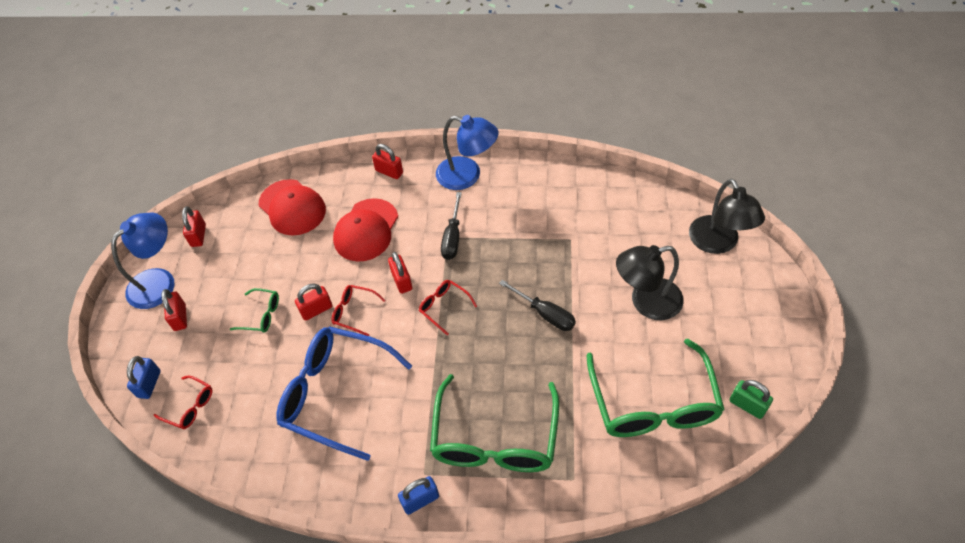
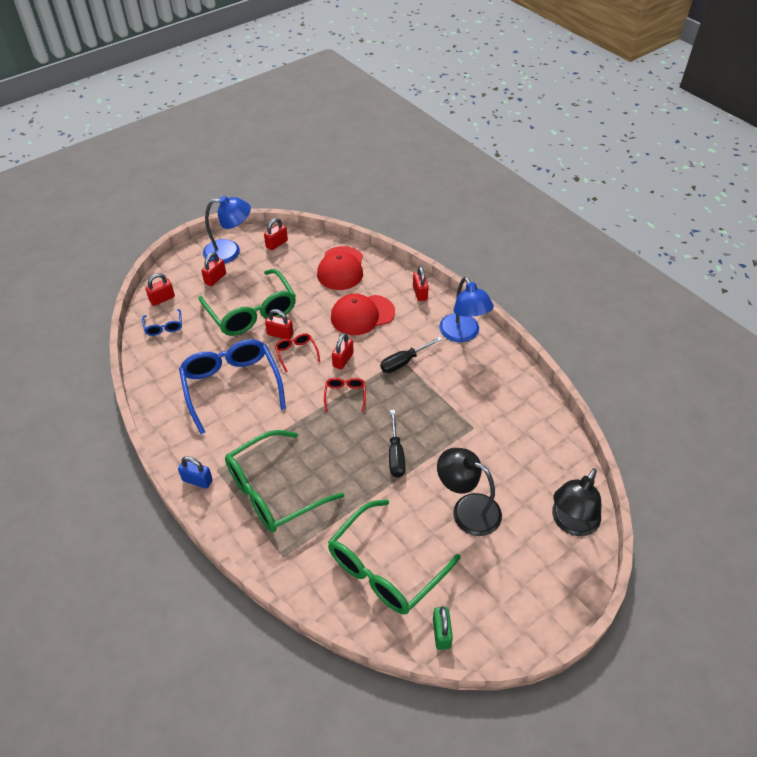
camera: 45 degrees right, 5 degrees down
blue padlock [127,356,161,399] -> red padlock [145,273,175,306]
red glasses [154,375,212,429] -> blue glasses [142,309,182,336]
green glasses [230,288,279,333] -> green glasses [198,269,296,336], size x2.27

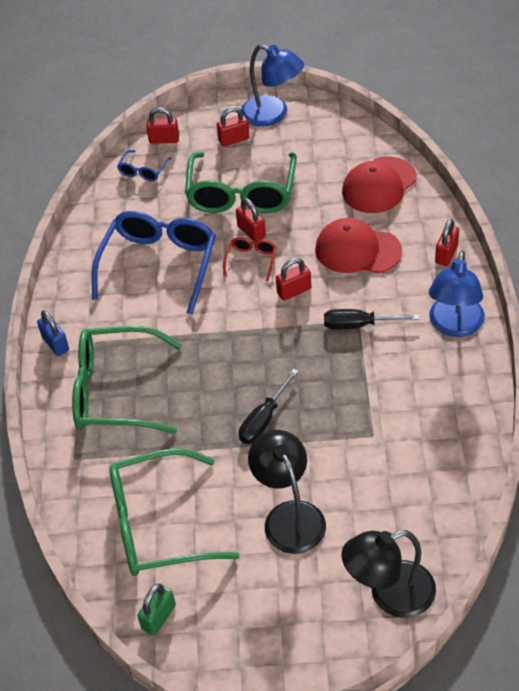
camera: 40 degrees right, 0 degrees up
red padlock [264,218,288,250] -> none
red glasses [324,378,366,413] -> none

